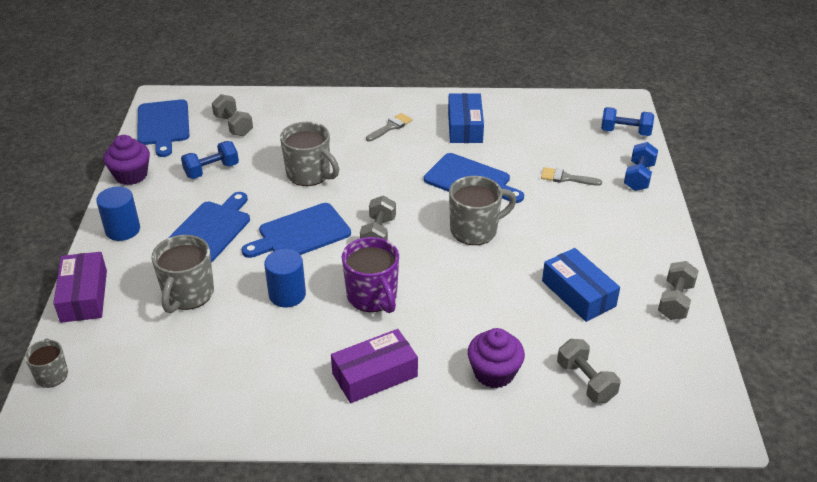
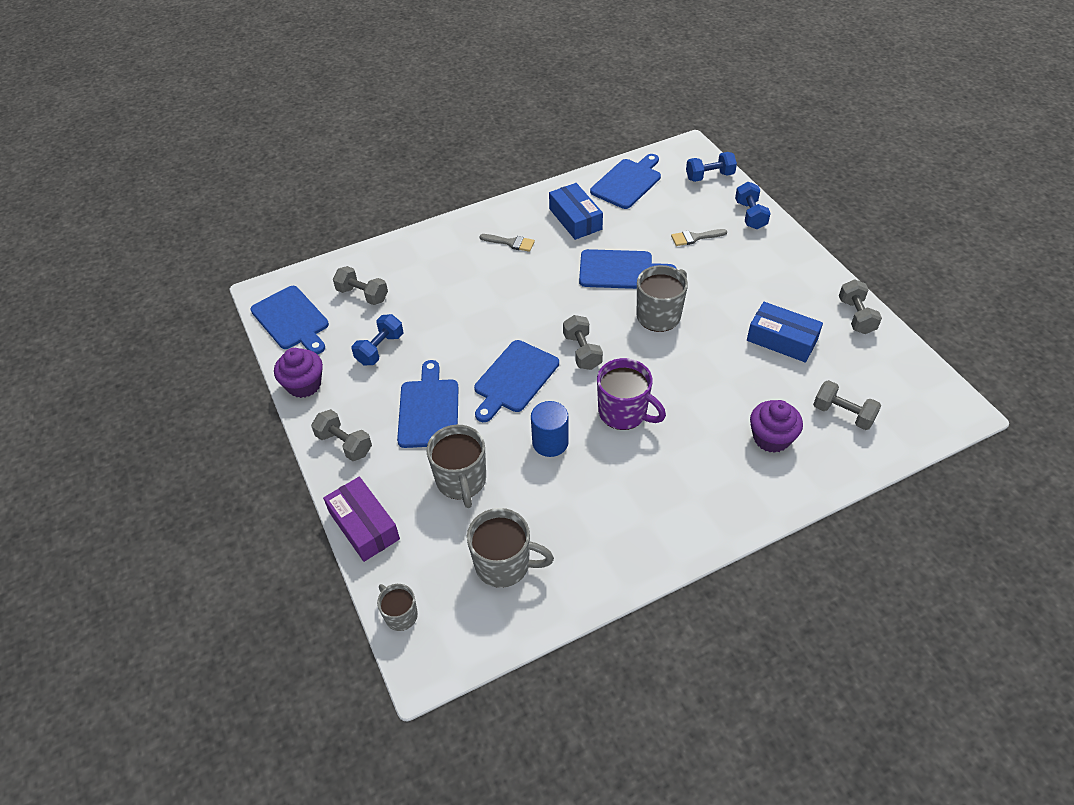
camera: 25 degrees left, 10 degrees up
blue cylinder [96,186,140,241] -> grey dumbbell [311,409,372,461]
grey mug [280,122,339,186] -> grey mug moved to [467,508,554,588]
purple box [331,329,418,403] -> none
grey brush [366,113,412,142] -> grey brush turned 90 degrees clockwise [479,234,535,252]
none -> blue cutting board [590,154,661,209]

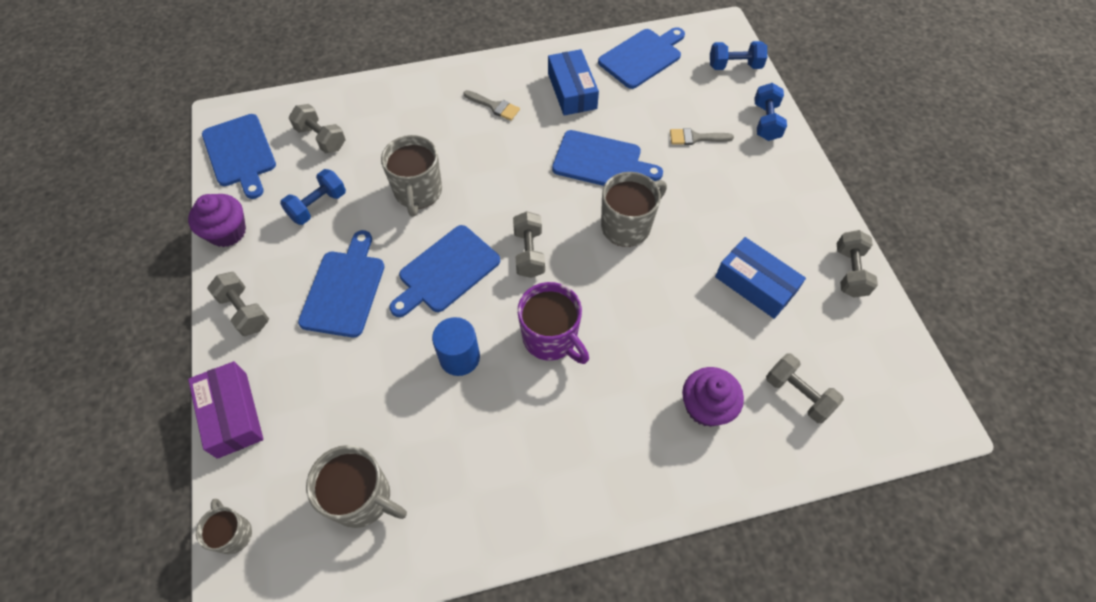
camera: 10 degrees right, 10 degrees up
grey mug [426,425,486,508] -> grey mug moved to [381,135,442,217]

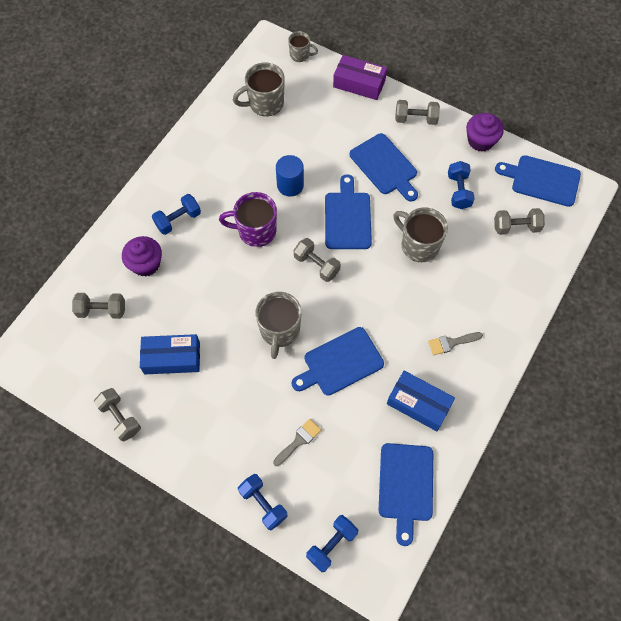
camera: 135 degrees right, 5 degrees up
none -> blue dumbbell [152,194,201,235]

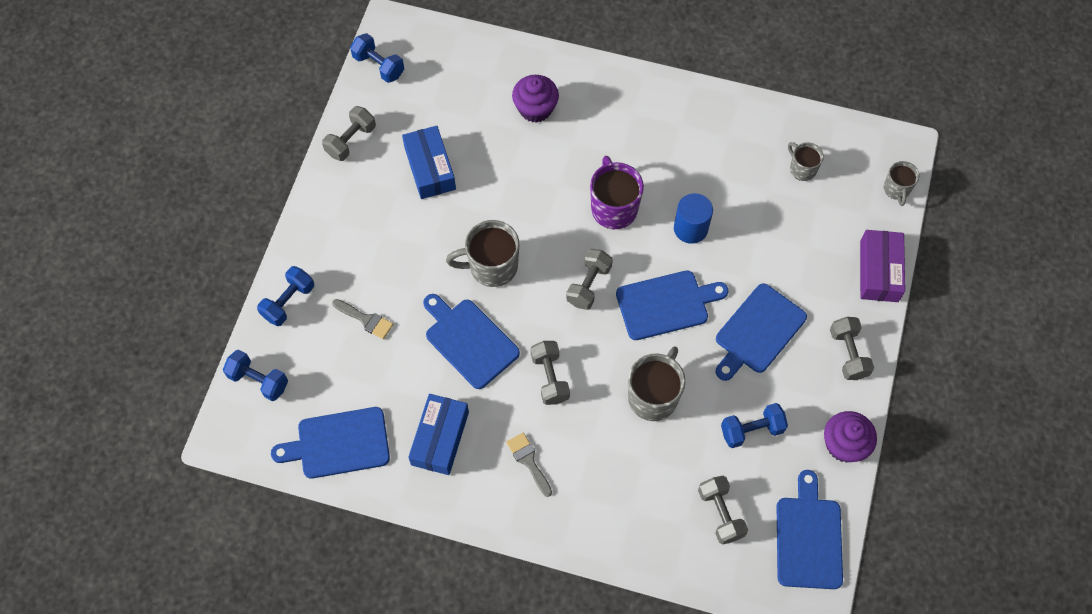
camera: 75 degrees right, 0 degrees up
grey dumbbell [72,293,125,319] -> grey dumbbell moved to [531,341,570,405]
blue dumbbell [152,194,201,235] -> blue dumbbell moved to [350,33,404,83]
grey mug [233,62,285,116] -> grey mug [788,142,824,181], size x0.58

